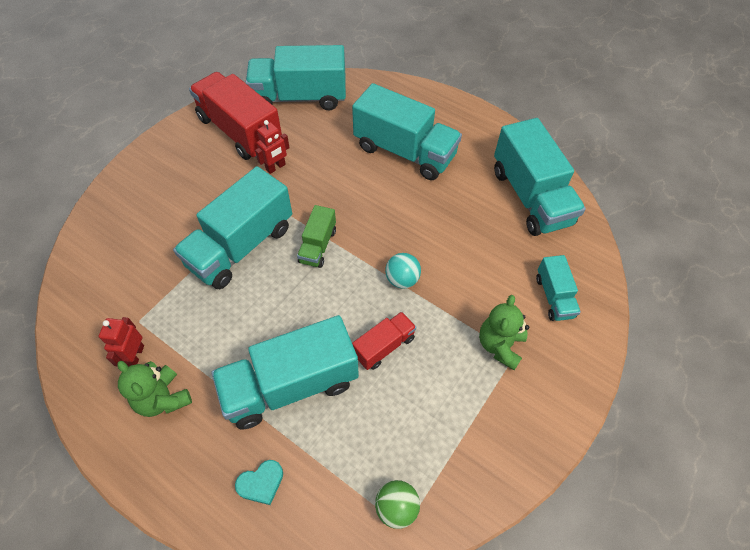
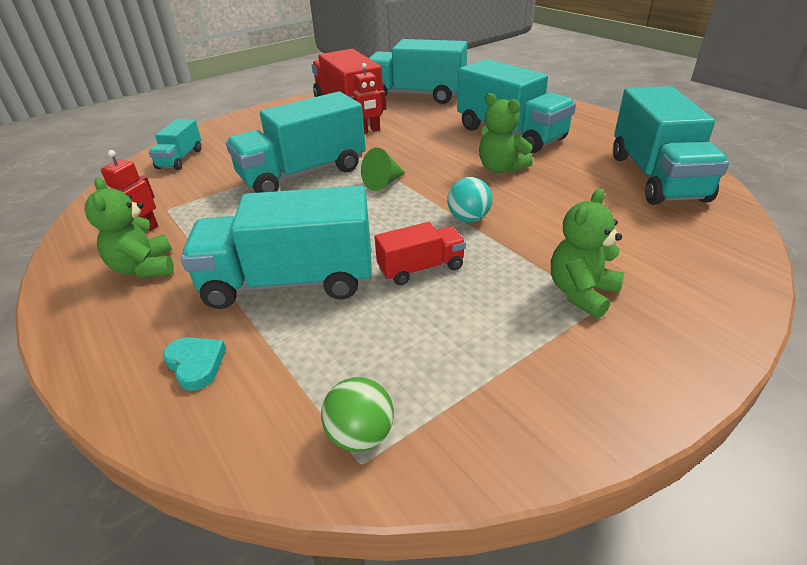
camera: 20 degrees right, 20 degrees down
turquoise heart [235,460,283,505] -> turquoise heart turned 120 degrees counterclockwise [163,337,226,391]
green truck [297,205,336,268] -> green cone [361,148,405,191]
turquoise truck [536,255,581,321] -> turquoise truck moved to [148,119,202,170]
none -> green teddy bear [479,93,533,173]

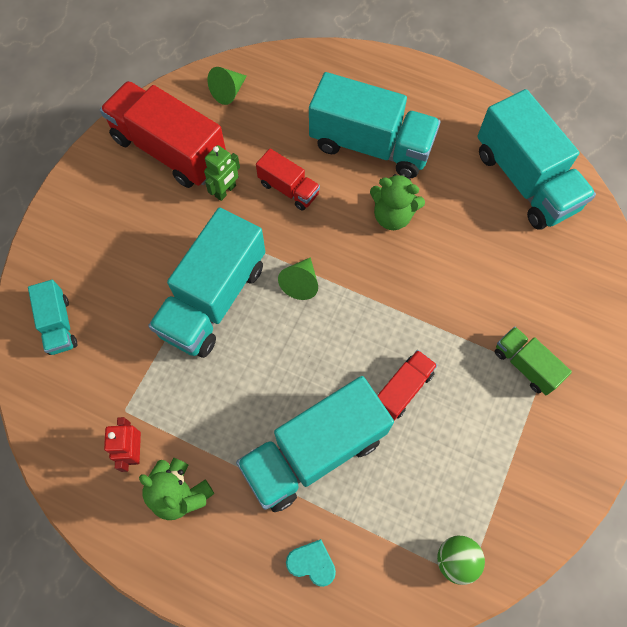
camera: 30 degrees left, 30 degrees up
red robot [349,63,386,134] -> green robot [204,145,240,201]
turquoise truck [369,39,467,104] -> green cone [208,67,247,105]
turquoise ball [447,177,492,222] -> none
green teddy bear [551,188,624,319] -> green truck [495,326,572,395]
none -> red truck [256,149,320,211]

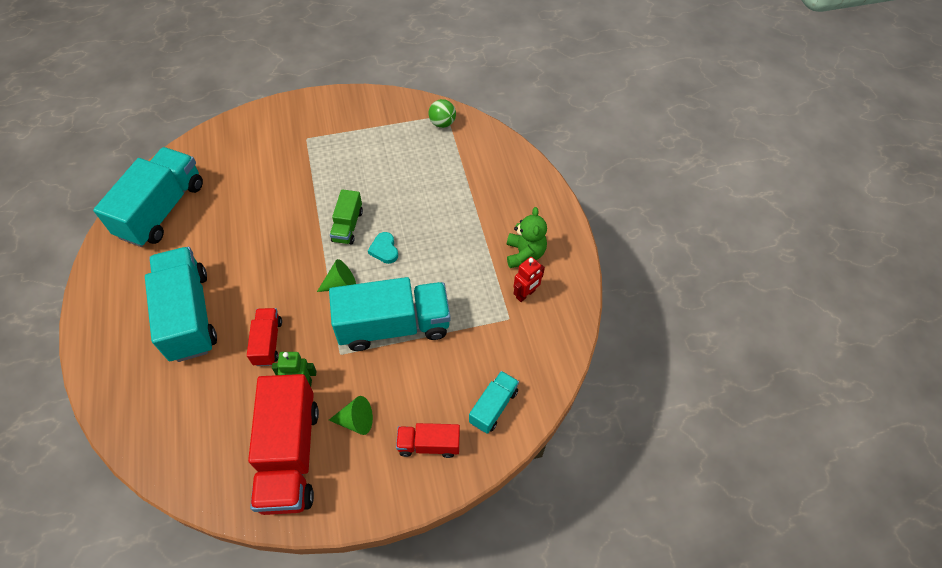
camera: 130 degrees left, 10 degrees down
green cone [208,67,247,105] -> green cone moved to [329,396,373,435]
turquoise truck [236,376,394,512] -> none
turquoise heart [286,539,336,587] -> turquoise heart moved to [368,232,398,264]
green teddy bear [370,173,425,230] -> none
red truck [377,350,438,421] -> red truck moved to [396,423,460,458]
green truck [495,326,572,395] -> green truck moved to [330,189,363,245]

